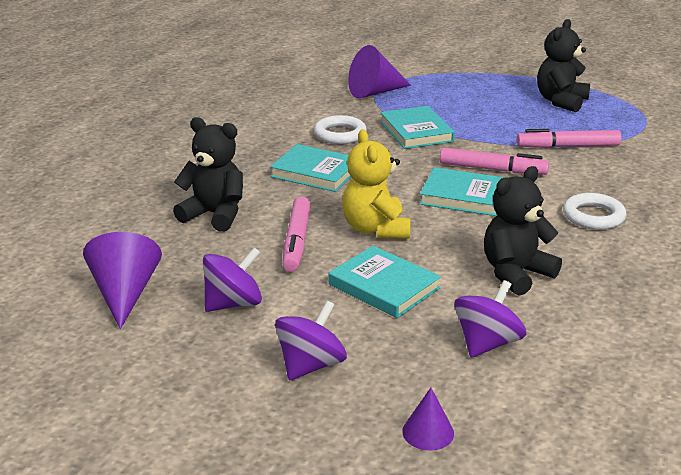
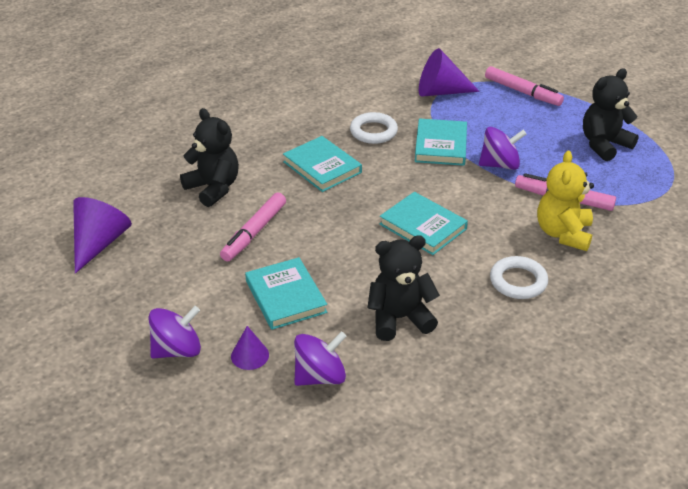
camera: 25 degrees right, 10 degrees up
purple spinning top [203,247,262,312] -> purple spinning top moved to [479,127,526,170]
yellow teddy bear [342,129,410,239] -> yellow teddy bear moved to [537,151,594,251]
purple cone [402,388,454,451] -> purple cone moved to [231,326,269,370]
pink marker [440,148,549,175] -> pink marker moved to [485,66,564,106]

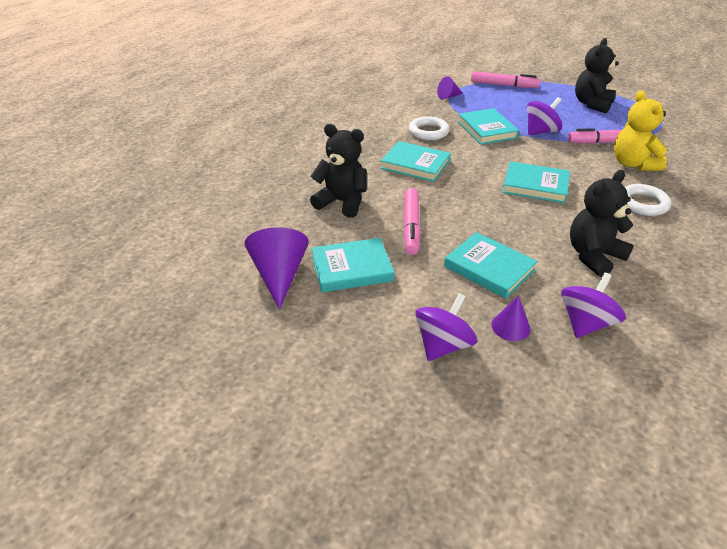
camera: 25 degrees left, 0 degrees up
purple cone [419,48,480,97] -> purple cone [437,76,463,100], size x0.55
none -> turquoise book [311,238,395,292]

